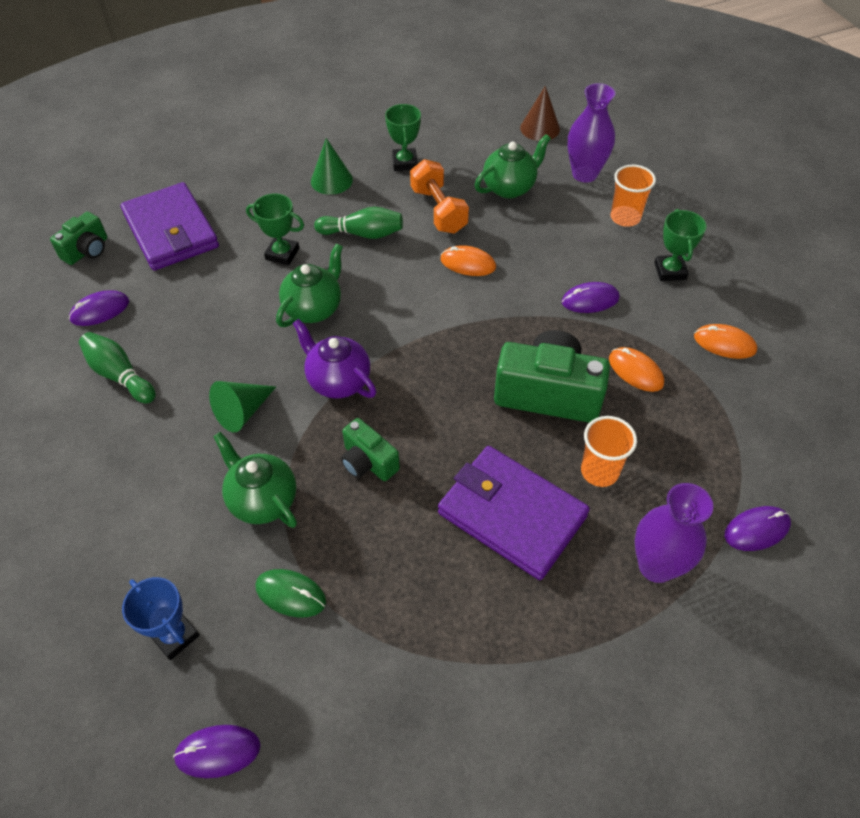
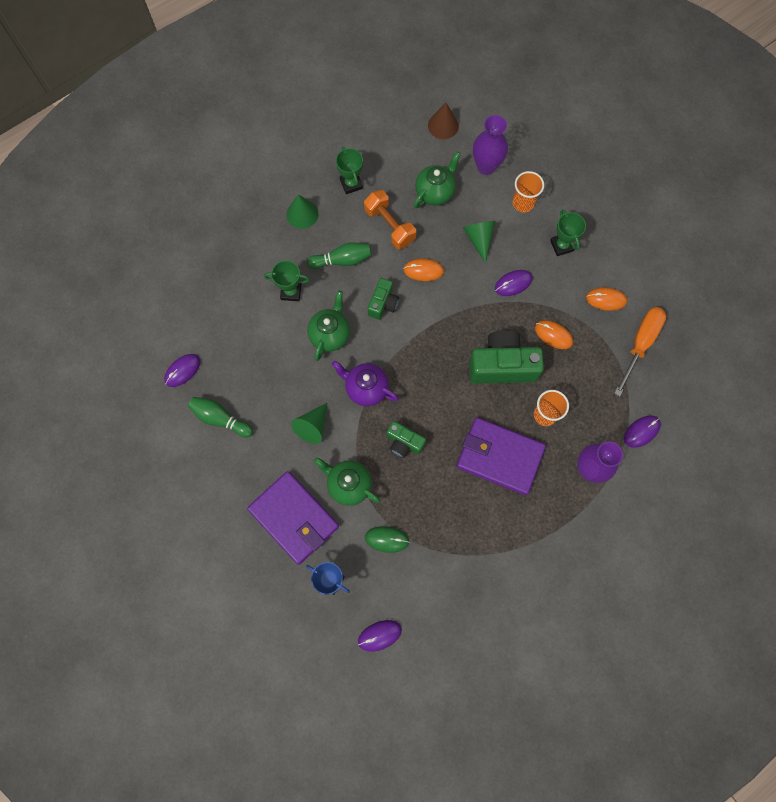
camera: 15 degrees left, 20 degrees up
green camera [50,212,107,265] -> green camera moved to [368,278,399,320]
purple wallet [121,182,219,271] -> purple wallet moved to [247,471,339,565]
none -> green cone [463,221,495,263]
none -> orange screwdriver [614,307,666,397]

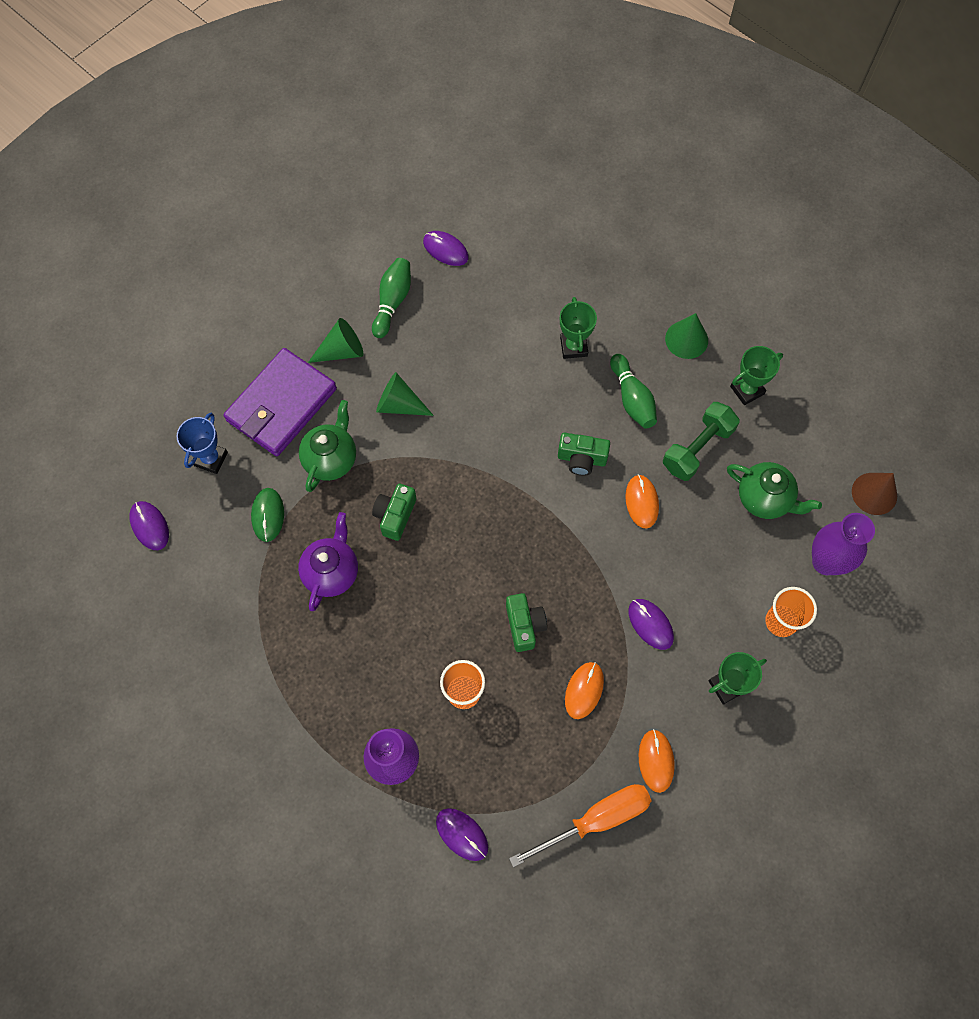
camera: 80 degrees right, 5 degrees down
green teapot [307,291,350,361] -> none
purple teapot [331,361,399,406] -> purple teapot moved to [298,512,358,611]
orange dumbbell [364,190,416,249] -> green dumbbell [663,402,739,481]
purple wallet [456,418,546,495] -> none
green cone [463,221,495,263] -> green cone moved to [308,318,363,363]
green camera [469,330,544,384] -> green camera [506,593,547,652], size x0.55
orange screwdriver [614,307,666,397] -> orange screwdriver turned 45 degrees counterclockwise [509,784,652,868]

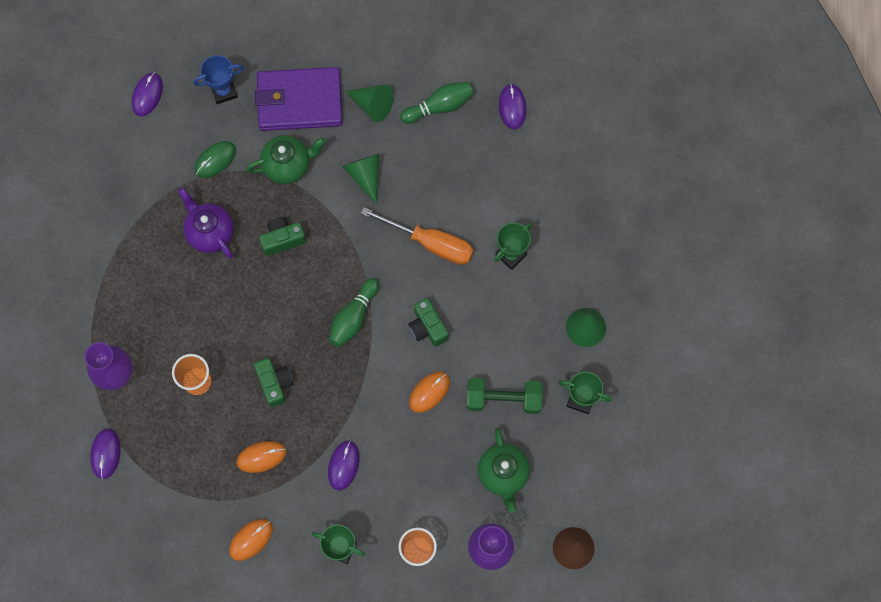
camera: 50 degrees right, 5 degrees up
purple teapot [298,512,358,611] -> purple teapot turned 105 degrees counterclockwise [178,188,234,259]
green camera [506,593,547,652] -> green camera turned 60 degrees counterclockwise [254,358,293,407]
orange screwdriver [509,784,652,868] -> orange screwdriver moved to [361,207,474,265]
green bowling pin [610,354,657,429] -> green bowling pin moved to [329,278,379,347]

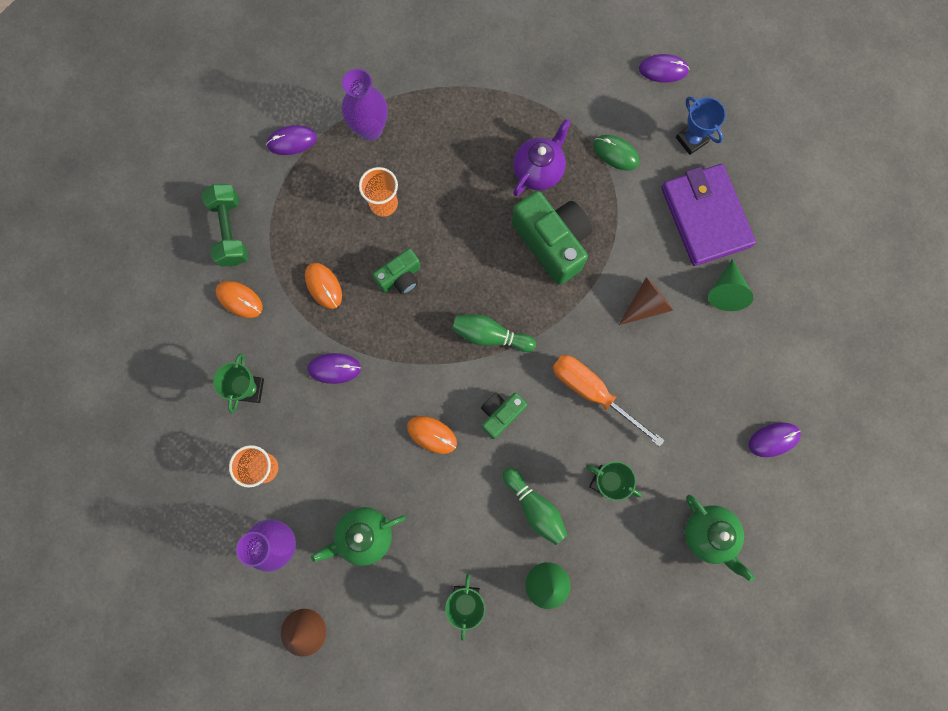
camera: 75 degrees right, 5 degrees up
green teapot [246,135,325,184] -> green teapot moved to [685,495,755,582]
green camera [259,217,306,256] -> green camera [512,191,592,285], size x1.82
green cone [342,153,379,204] -> brown cone [619,277,674,325]
orange screwdriver [361,207,474,265] -> orange screwdriver turned 120 degrees clockwise [553,355,665,447]
green bowling pin [400,82,474,124] -> green bowling pin moved to [502,468,568,545]
green dumbbell [467,378,543,414] -> green dumbbell moved to [201,184,248,266]

